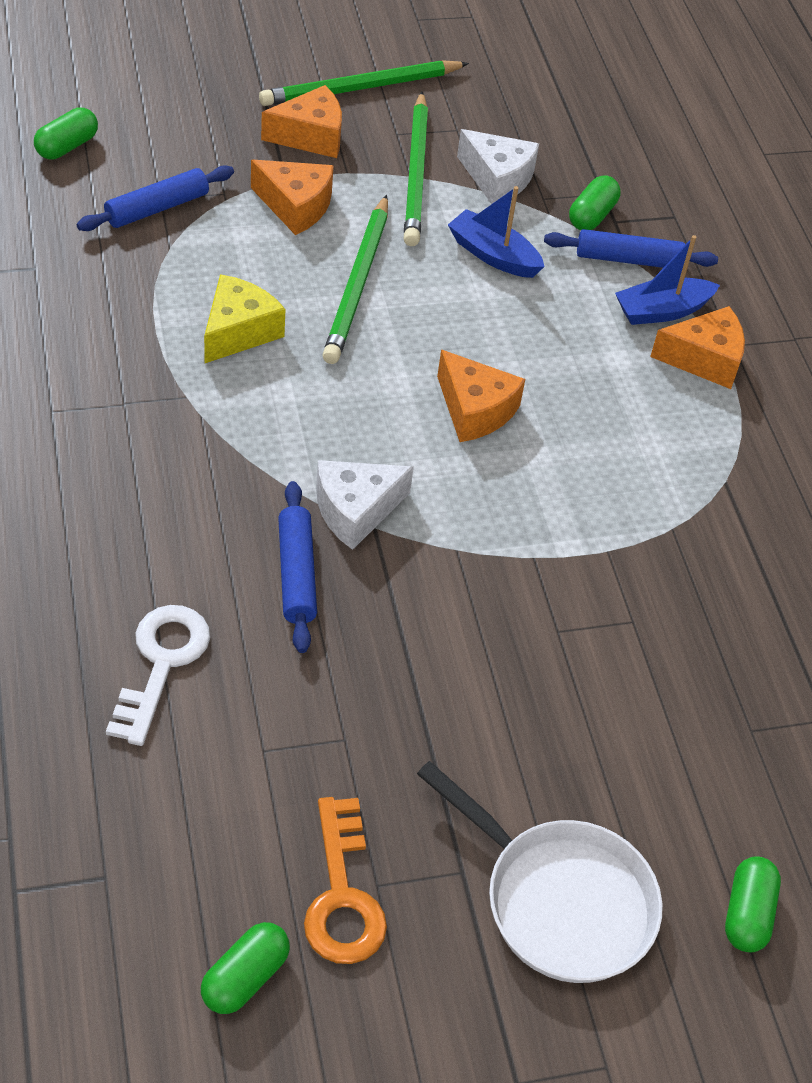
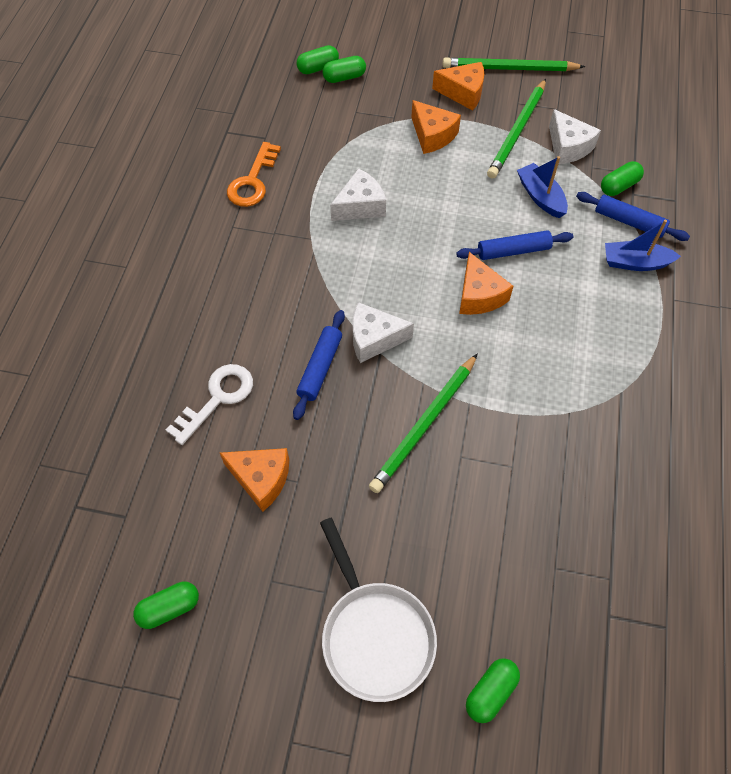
camera: 30 degrees right, 10 degrees up
blue rolling pin [77,165,234,231] -> blue rolling pin moved to [456,230,573,260]
yellow cheese [204,274,286,363] -> white cheese [330,168,386,221]
orange key [304,797,387,964] -> orange key moved to [227,142,281,207]
green pencil [322,195,388,364] -> green pencil moved to [369,354,477,493]
orange cheese [650,306,745,389] -> orange cheese moved to [220,448,289,512]
none -> green capsule [322,56,366,83]

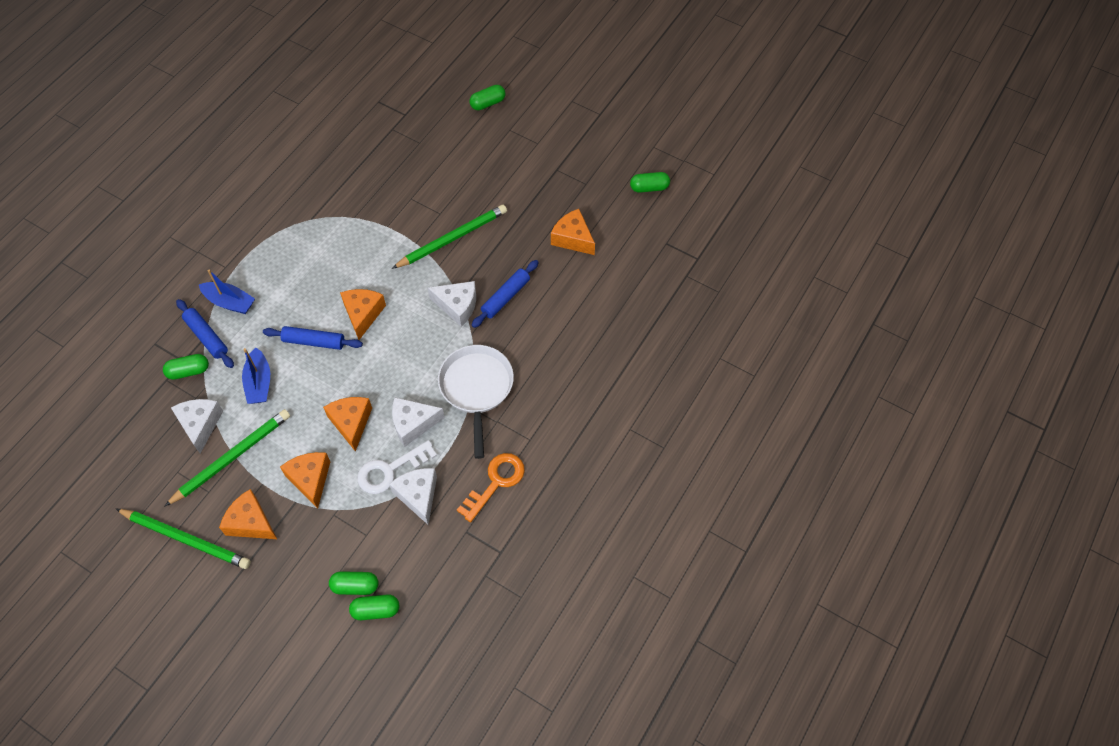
camera: 160 degrees left, 0 degrees up
white key [166,364,253,445] -> white key moved to [357,440,437,494]
white pan [320,518,437,702] -> white pan moved to [438,345,514,459]
none -> orange cheese [323,397,372,452]
none -> white cheese [389,468,437,525]

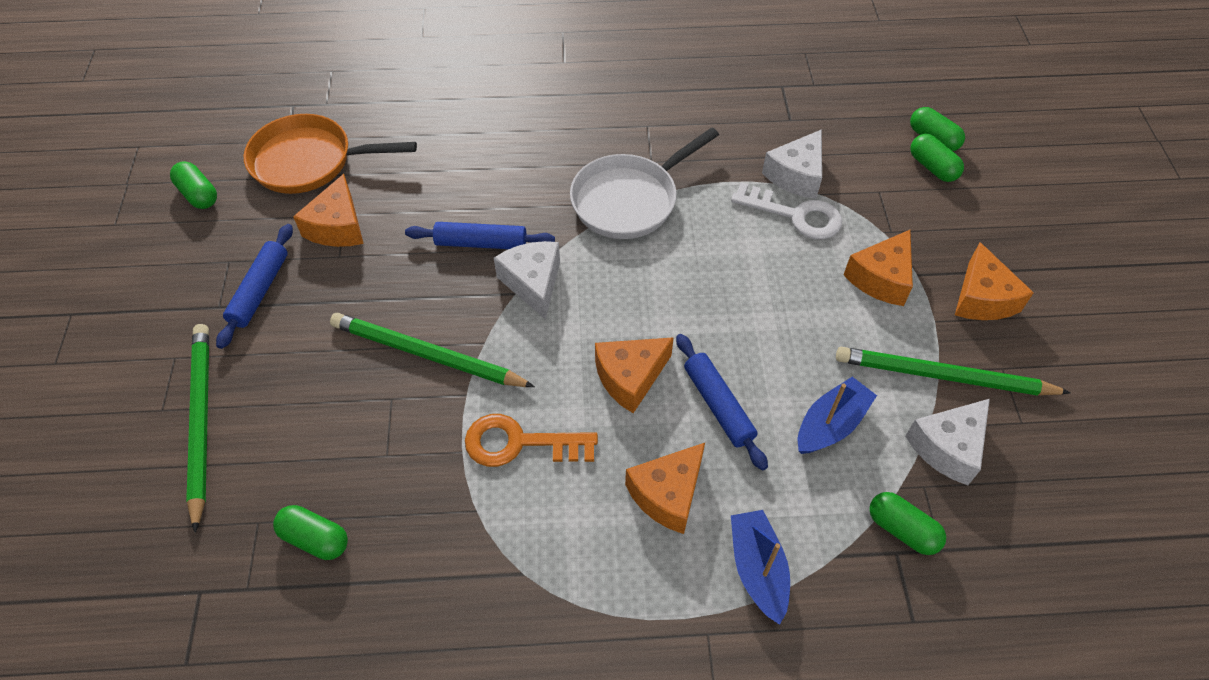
camera: 125 degrees left, 5 degrees down
green pencil [116,509,251,569] -> green pencil moved to [186,324,209,533]
blue rolling pin [176,299,234,368] -> blue rolling pin moved to [216,224,293,349]
orange cheese [323,397,372,452] -> orange cheese moved to [625,443,705,534]
white cheese [392,397,445,447] -> none
orange key [457,453,525,522] -> orange key moved to [465,414,598,467]
green capsule [470,85,505,110] -> green capsule moved to [273,505,348,560]
none -> orange pan [244,114,417,194]

